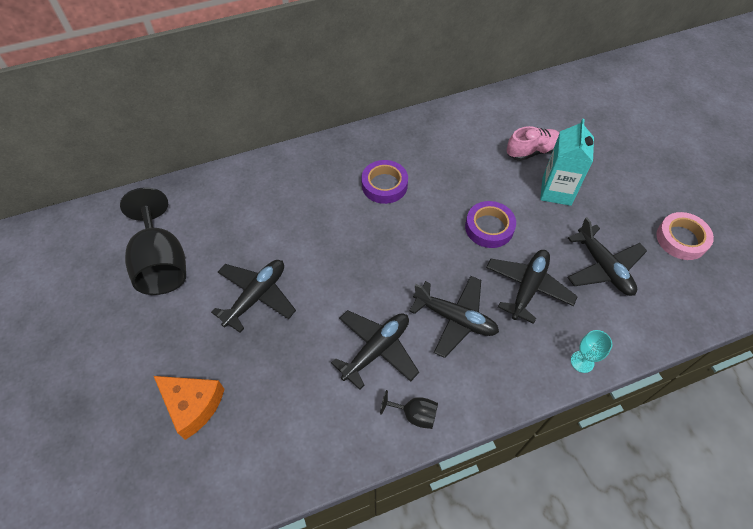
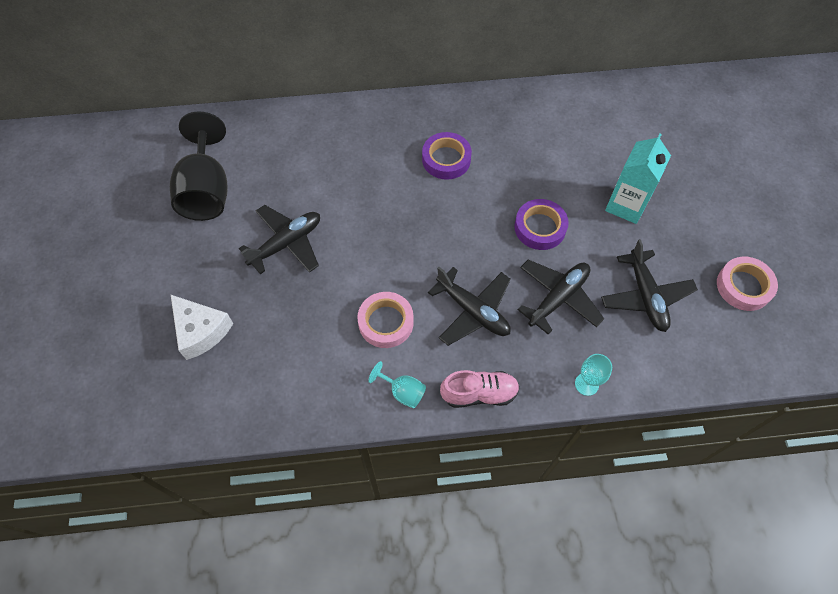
camera: 15 degrees right, 5 degrees up
orange cheese [154,376,225,440] -> white cheese [170,294,233,360]
black plane [331,310,419,390] -> pink tape [357,292,414,348]
black goblet [380,390,438,429] -> turquoise goblet [368,361,426,408]
pink shoe [506,126,559,161] -> pink shoe moved to [440,370,520,408]

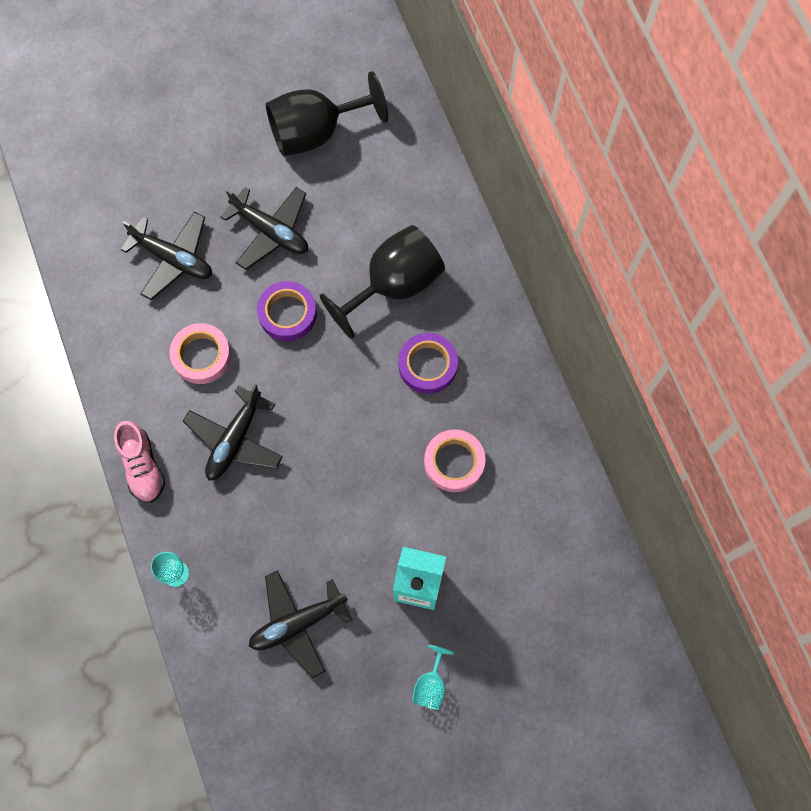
camera: 75 degrees right, 10 degrees up
white cheese [170,294,233,360] -> none
turquoise goblet [368,361,426,408] -> turquoise goblet moved to [412,645,454,710]
purple tape [514,199,569,250] -> purple tape moved to [257,281,317,341]
black plane [518,260,604,334] -> black plane moved to [121,212,212,300]
pink tape [717,257,778,311] -> pink tape moved to [424,429,486,492]
none -> black goblet [320,225,445,339]

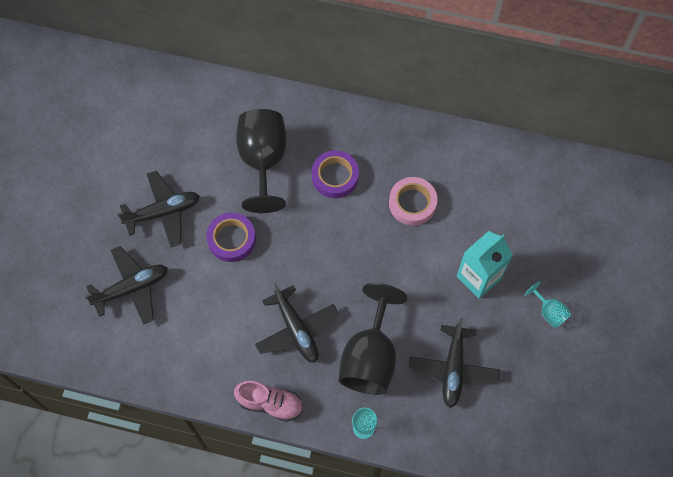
camera: 55 degrees left, 5 degrees down
pink tape [169,323,231,384] -> none
black goblet [266,71,388,156] -> black goblet moved to [339,283,408,395]

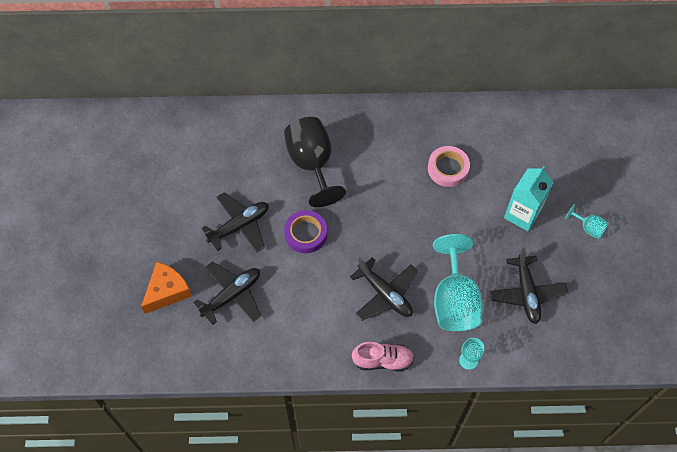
camera: 15 degrees left, 5 degrees down
purple tape [312,150,359,198] -> none
black goblet [339,283,408,395] -> turquoise goblet [433,234,483,331]
none -> orange cheese [141,262,192,314]

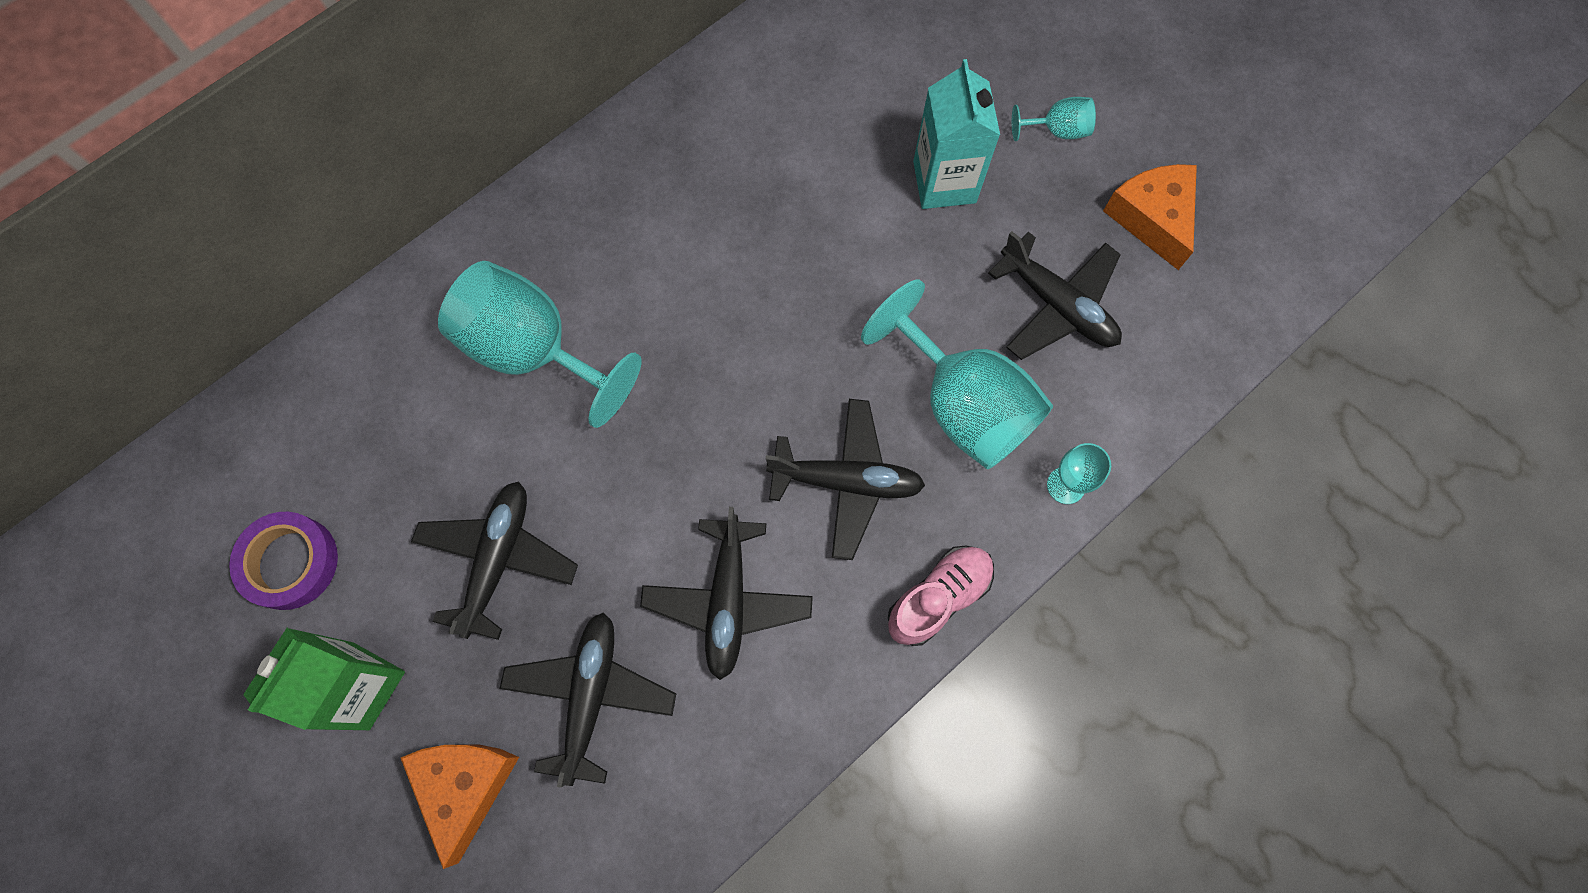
camera: 40 degrees left, 10 degrees up
black goblet [284,117,346,207] -> turquoise goblet [438,261,642,428]
purple tape [284,210,327,253] -> purple tape moved to [229,512,338,610]
pink tape [428,146,470,187] -> none
none -> green carton [243,628,405,730]
none -> black plane [640,507,813,680]
none -> orange cheese [1103,164,1197,270]

